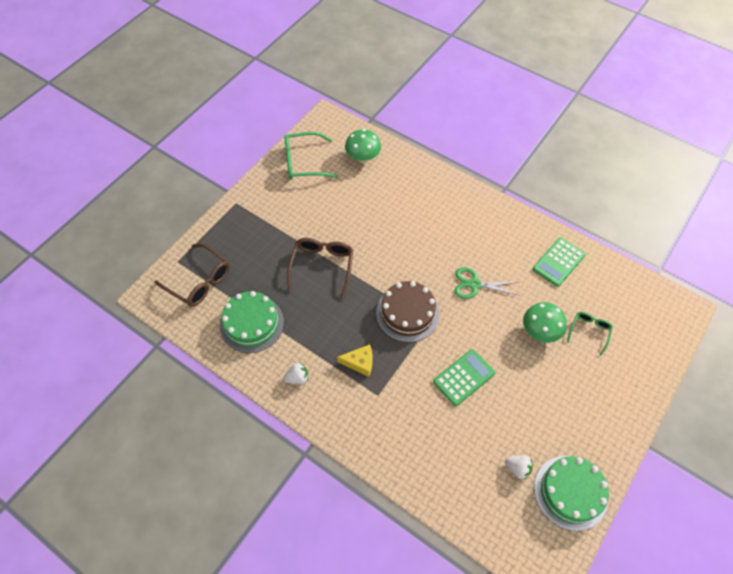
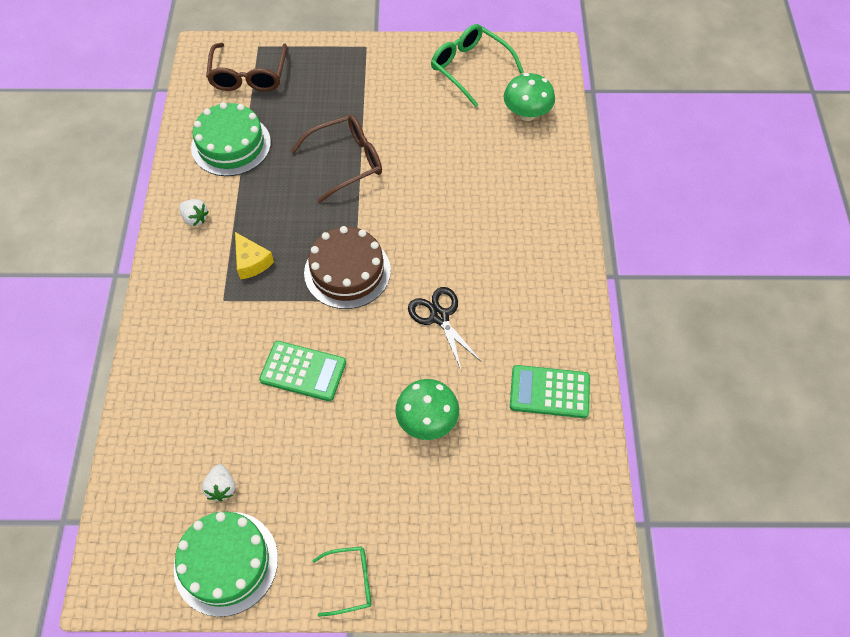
camera: 55 degrees right, 0 degrees up
green scissors [454,267,518,299] -> black scissors [408,287,482,372]
green glasses [567,312,613,356] -> green glasses moved to [313,546,371,617]

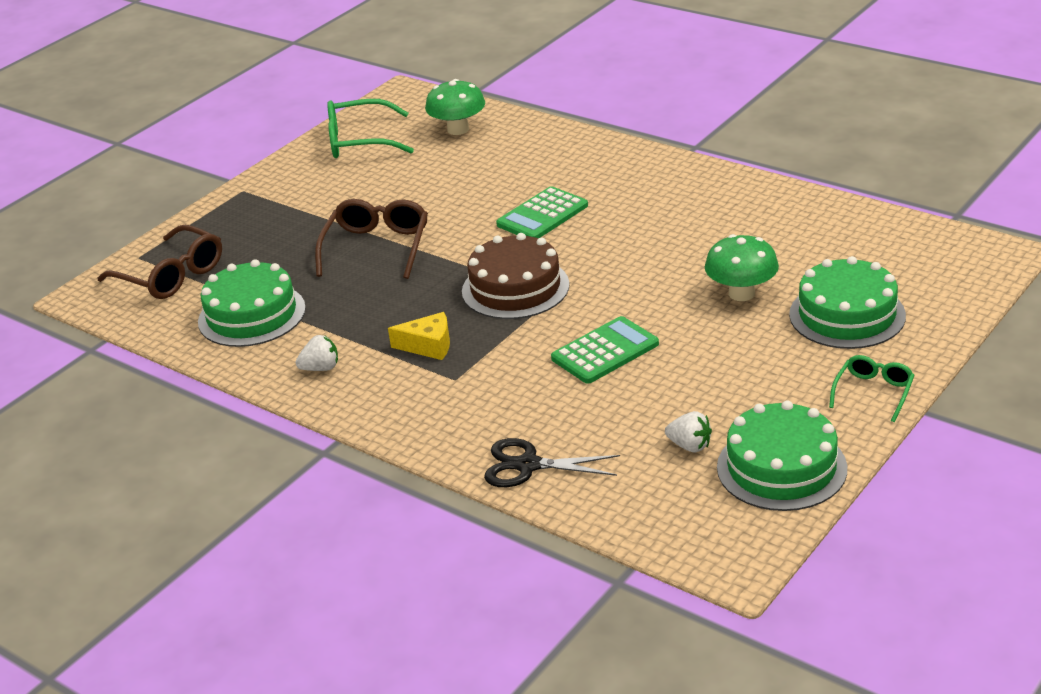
camera: 50 degrees left, 25 degrees down
black scissors [408,287,482,372] -> black scissors moved to [484,438,620,487]
green calculator [510,365,590,418] -> green calculator moved to [496,186,588,238]
none -> green cake [789,256,906,349]

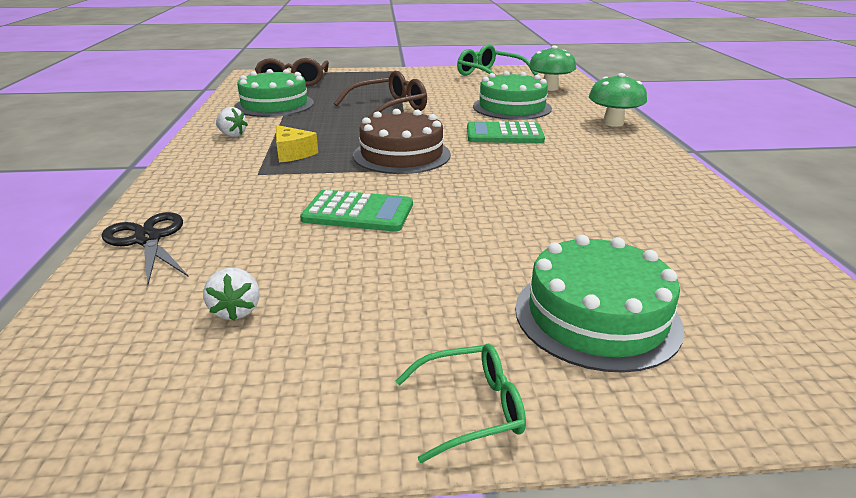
camera: 45 degrees right, 5 degrees down
green mushroom [705,234,779,301] -> green mushroom moved to [589,73,647,127]
green cake [717,400,847,511] -> green cake moved to [473,71,552,120]

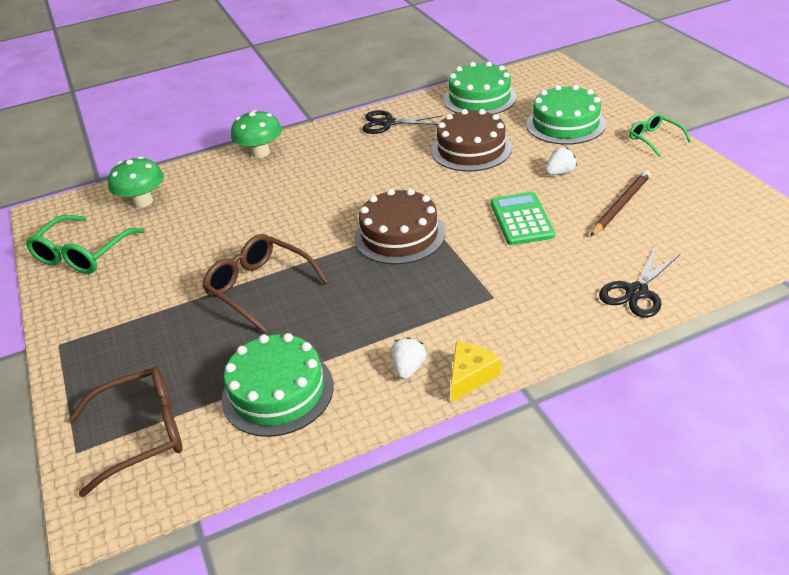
camera: 105 degrees left, 10 degrees up
white strawberry [203,268,260,321] -> white strawberry moved to [546,147,577,175]
yellow cheese [276,125,318,162] -> yellow cheese moved to [451,342,500,402]
green calculator [467,121,545,143] -> none
green cake [473,71,552,120] -> green cake moved to [443,61,517,114]
none -> black scissors [362,110,442,134]
none -> brown cake [431,109,512,172]
none -> brown pencil [590,170,651,237]

